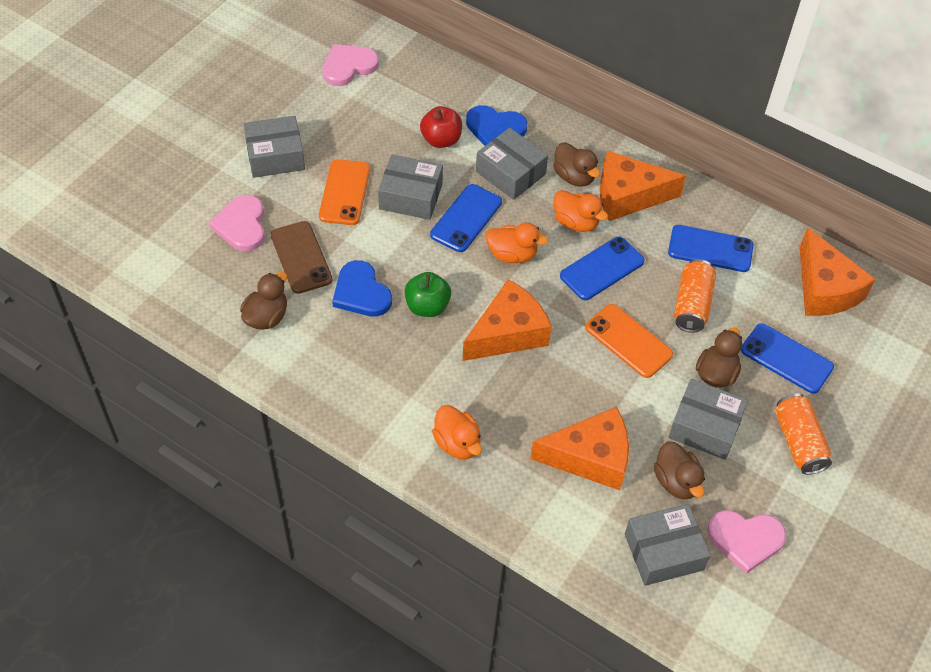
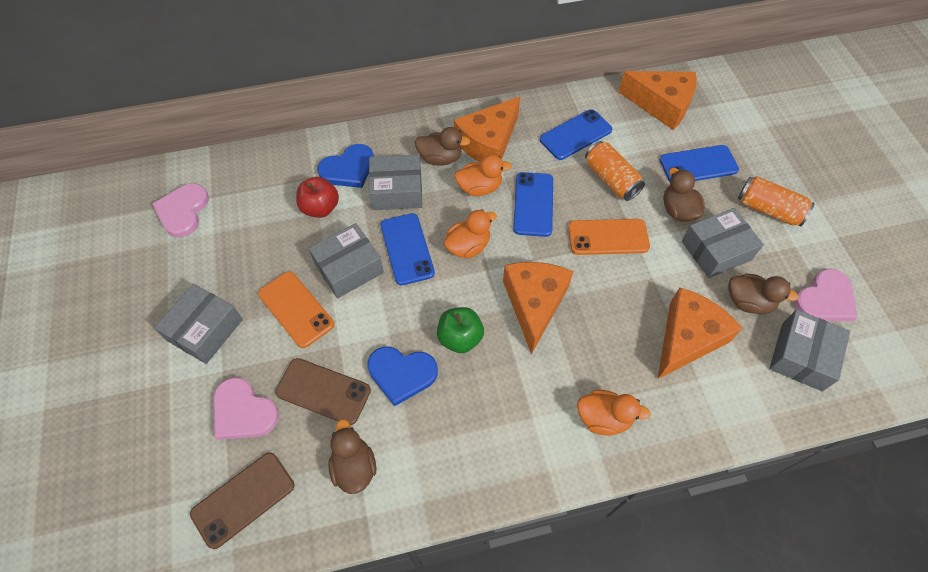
camera: 45 degrees left, 5 degrees up
none -> brown phone [190,452,294,549]

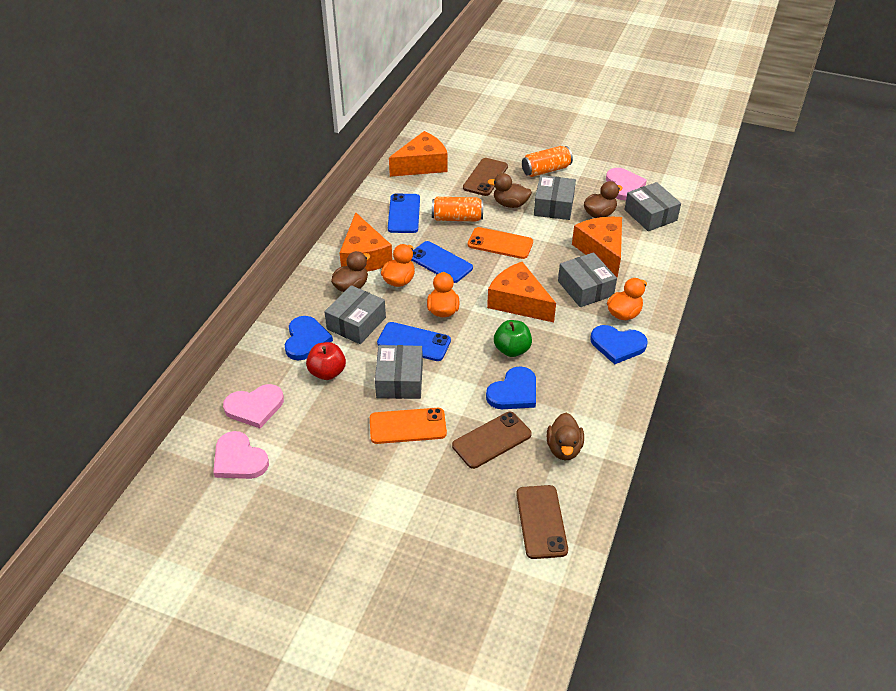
camera: 55 degrees left, 15 degrees down
grey box [154,284,243,364] -> grey box moved to [558,252,617,307]
pink heart [213,377,279,440] -> pink heart moved to [223,384,284,428]
brown duck [328,419,377,494] -> brown duck turned 105 degrees counterclockwise [547,413,584,460]
orange phone [568,219,650,255] -> orange phone turned 75 degrees clockwise [468,227,533,259]
blue phone [660,145,739,182] -> brown phone [463,158,508,196]
none -> blue heart [590,325,648,365]

